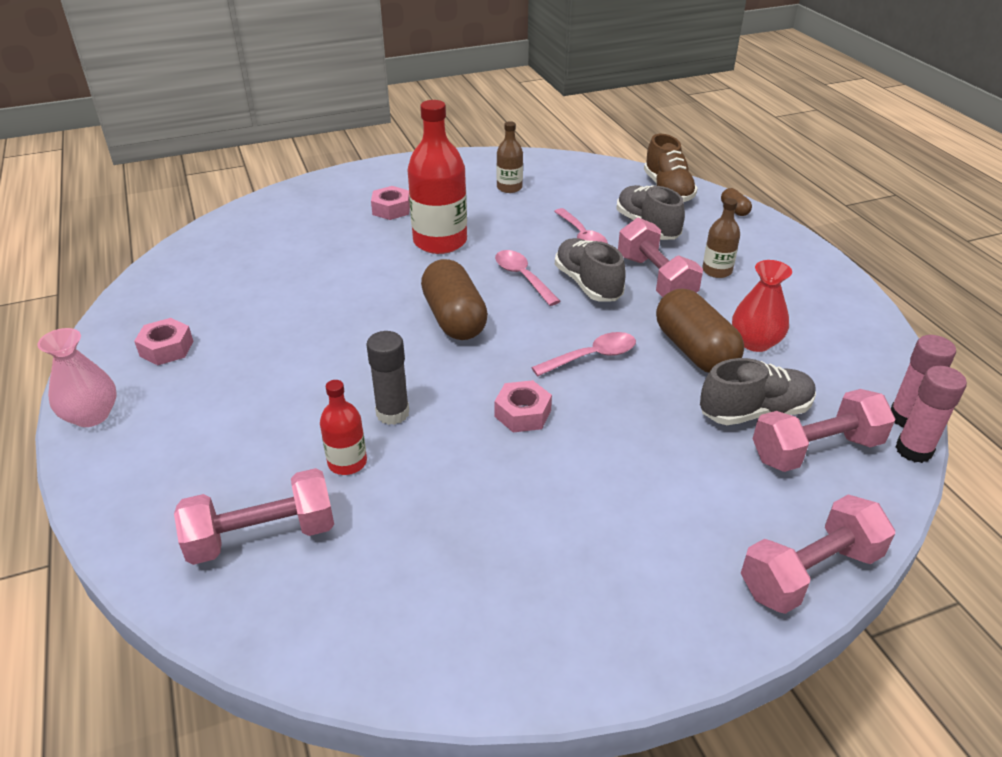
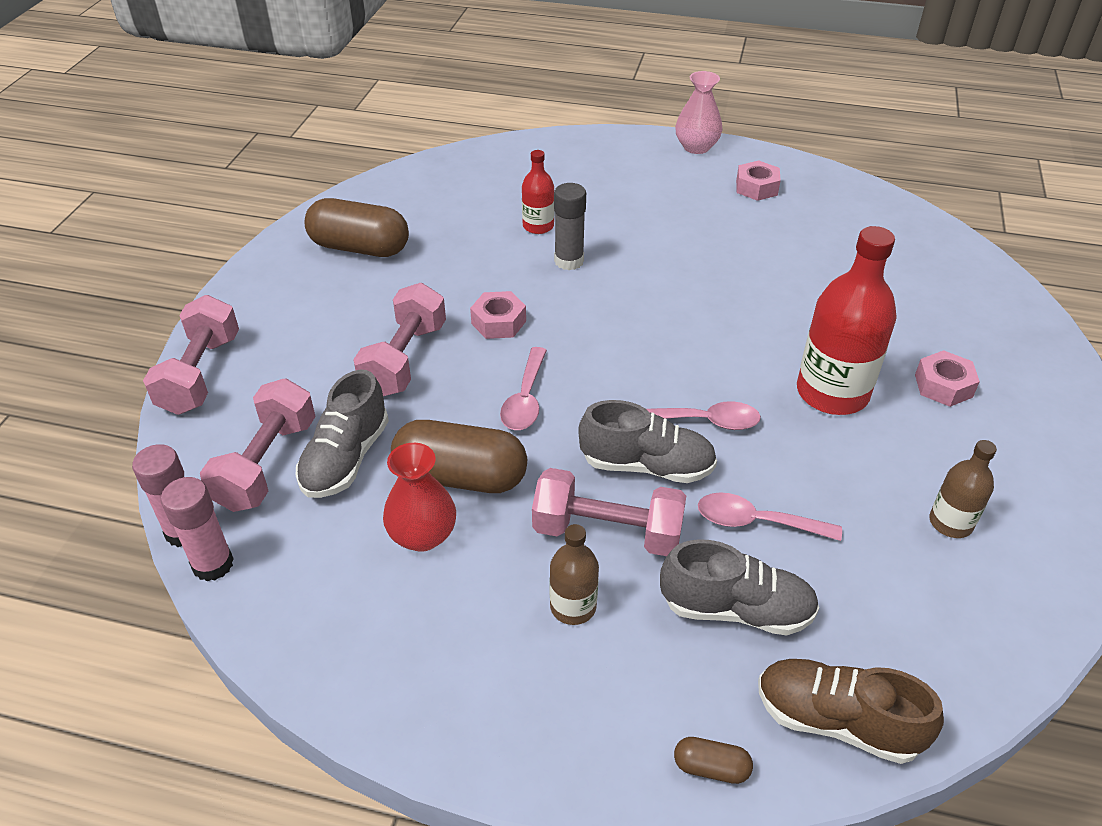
camera: 125 degrees right, 5 degrees up
pink dumbbell [174,468,334,565] -> pink dumbbell moved to [353,283,446,396]
brown capsule [421,259,488,340] -> brown capsule moved to [305,198,409,257]

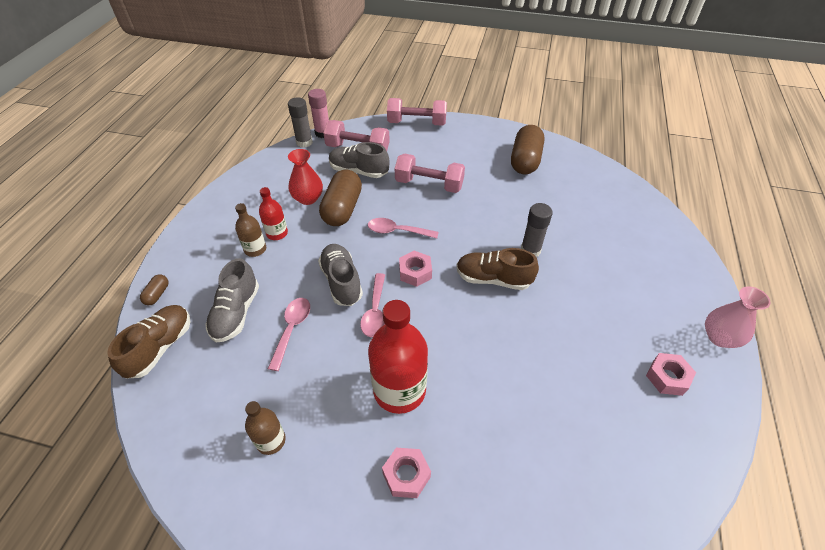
camera: 90 degrees right, 5 degrees up
pink glue stick [161,477,234,581] -> grey glue stick [288,97,313,148]
pink nut [470,291,526,339] -> pink nut moved to [399,251,432,287]
red bottle [522,150,554,234] -> red bottle moved to [259,187,288,240]
pink dumbbell [532,468,686,556] -> none
grey shoe [578,400,717,483] -> grey shoe turned 150 degrees clockwise [318,244,363,306]
none -> brown shoe [456,248,539,290]

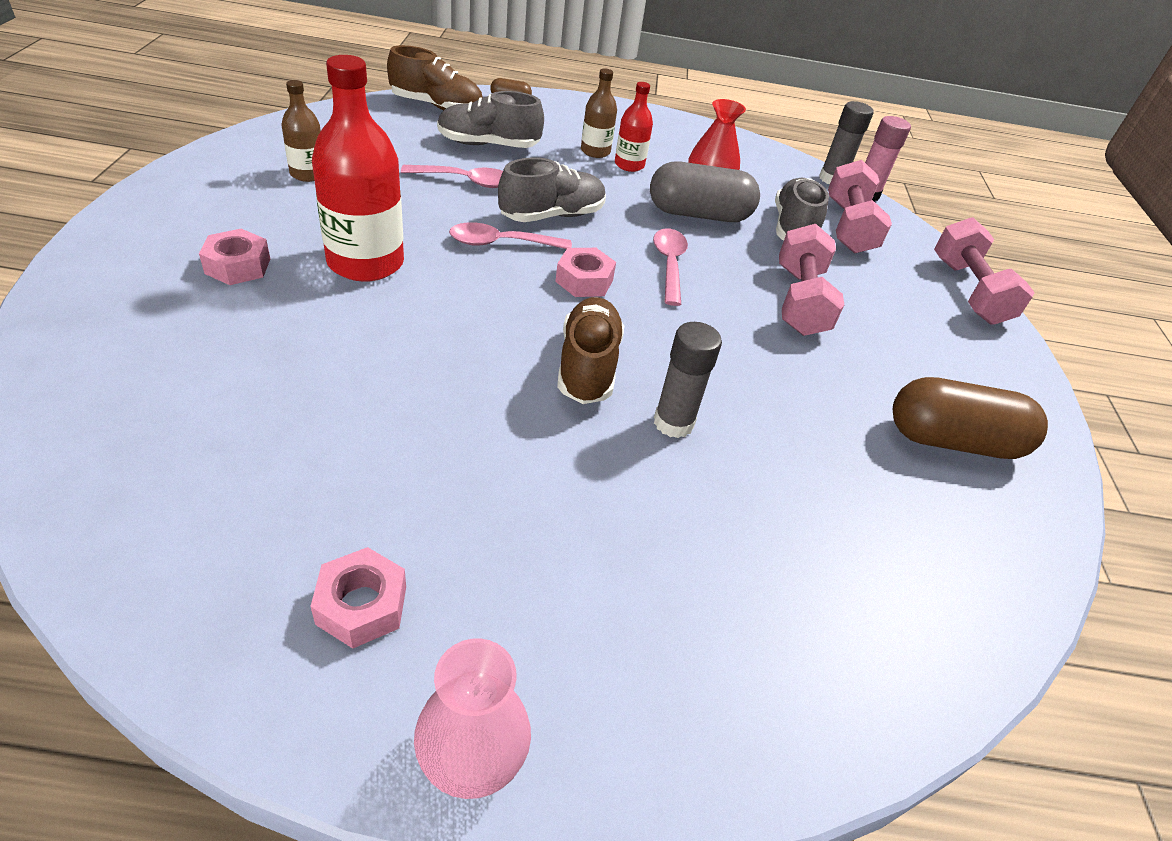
camera: 75 degrees right, 5 degrees down
brown capsule [319,170,362,226] -> grey capsule [650,162,760,222]

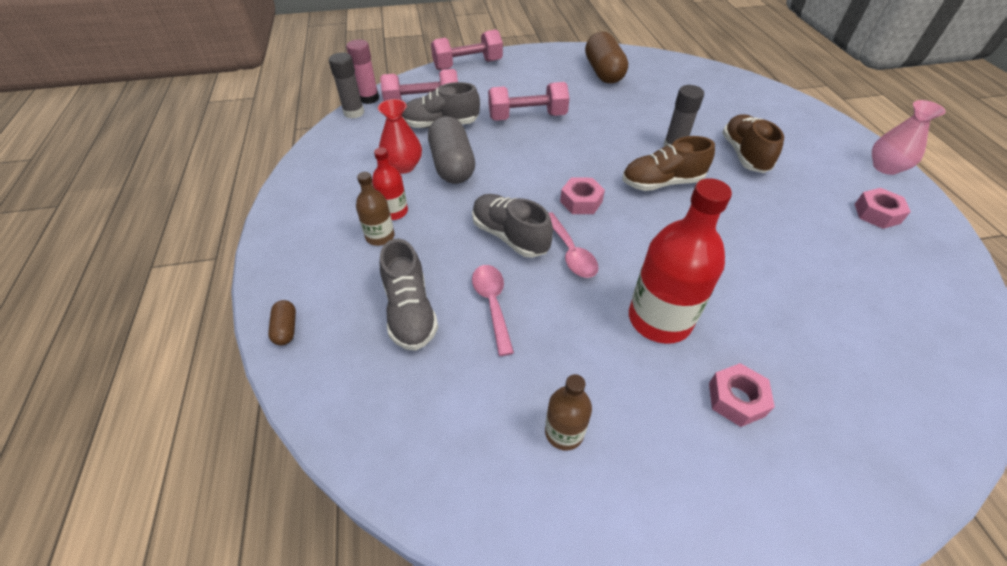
camera: 100 degrees left, 5 degrees up
brown shoe [387,45,483,110] -> brown shoe moved to [722,114,784,173]
pink spoon [653,228,688,306] -> none

